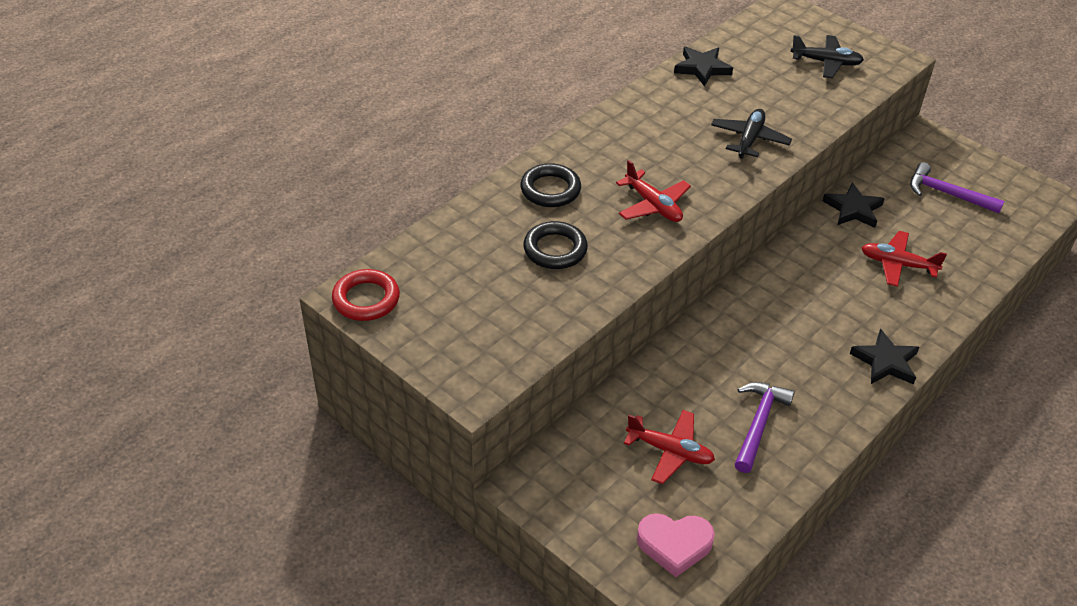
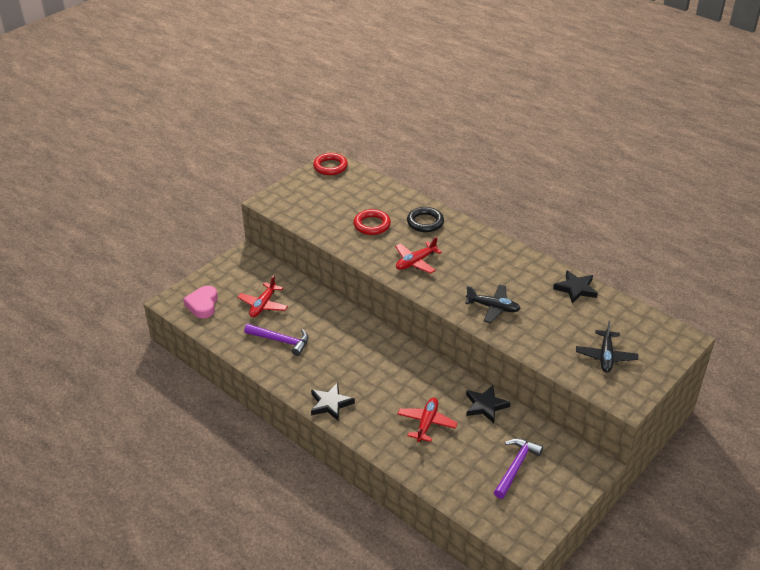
camera: 90 degrees right, 5 degrees down
black ring [523,221,588,269] -> red ring [353,209,391,235]

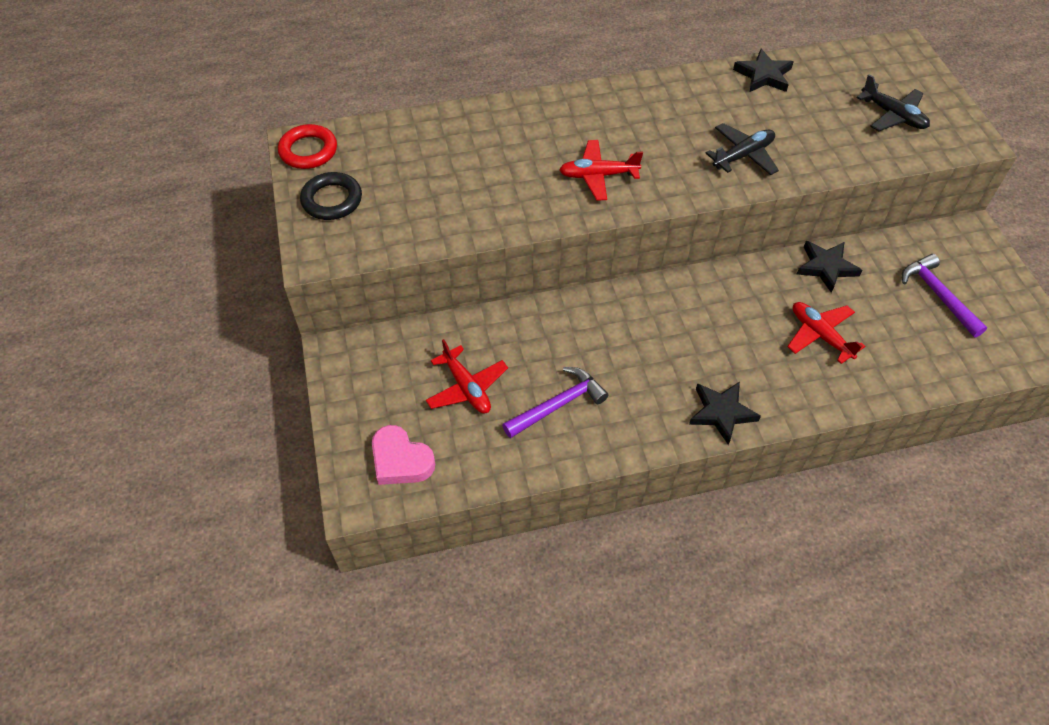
camera: 55 degrees left, 15 degrees up
red ring [353,209,391,235] -> none
red plane [395,236,442,274] -> red plane turned 90 degrees clockwise [559,140,643,201]
black ring [407,207,444,232] -> black ring moved to [300,172,362,220]

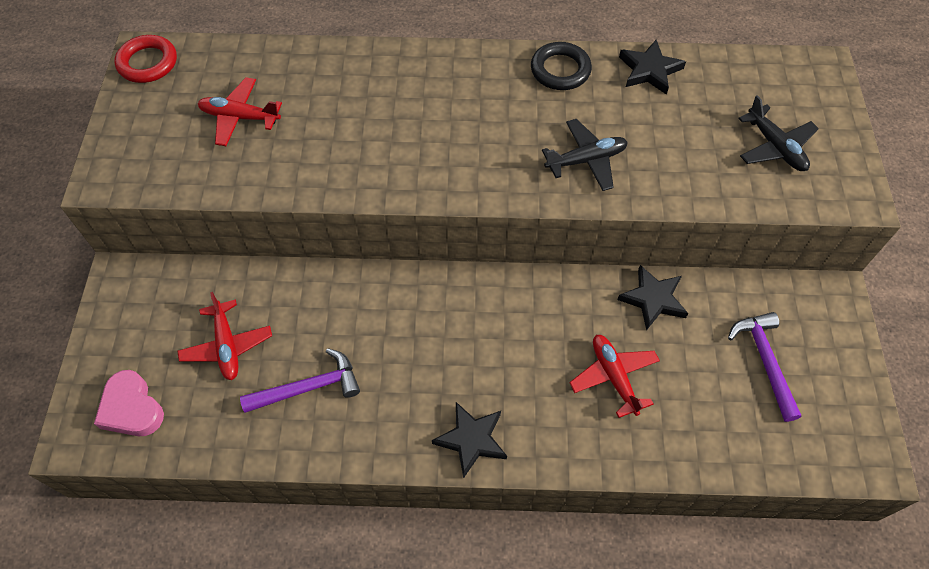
camera: 15 degrees right, 5 degrees up
black ring [300,172,362,220] -> black ring moved to [531,42,592,90]
red plane [559,140,643,201] -> red plane moved to [198,77,282,146]

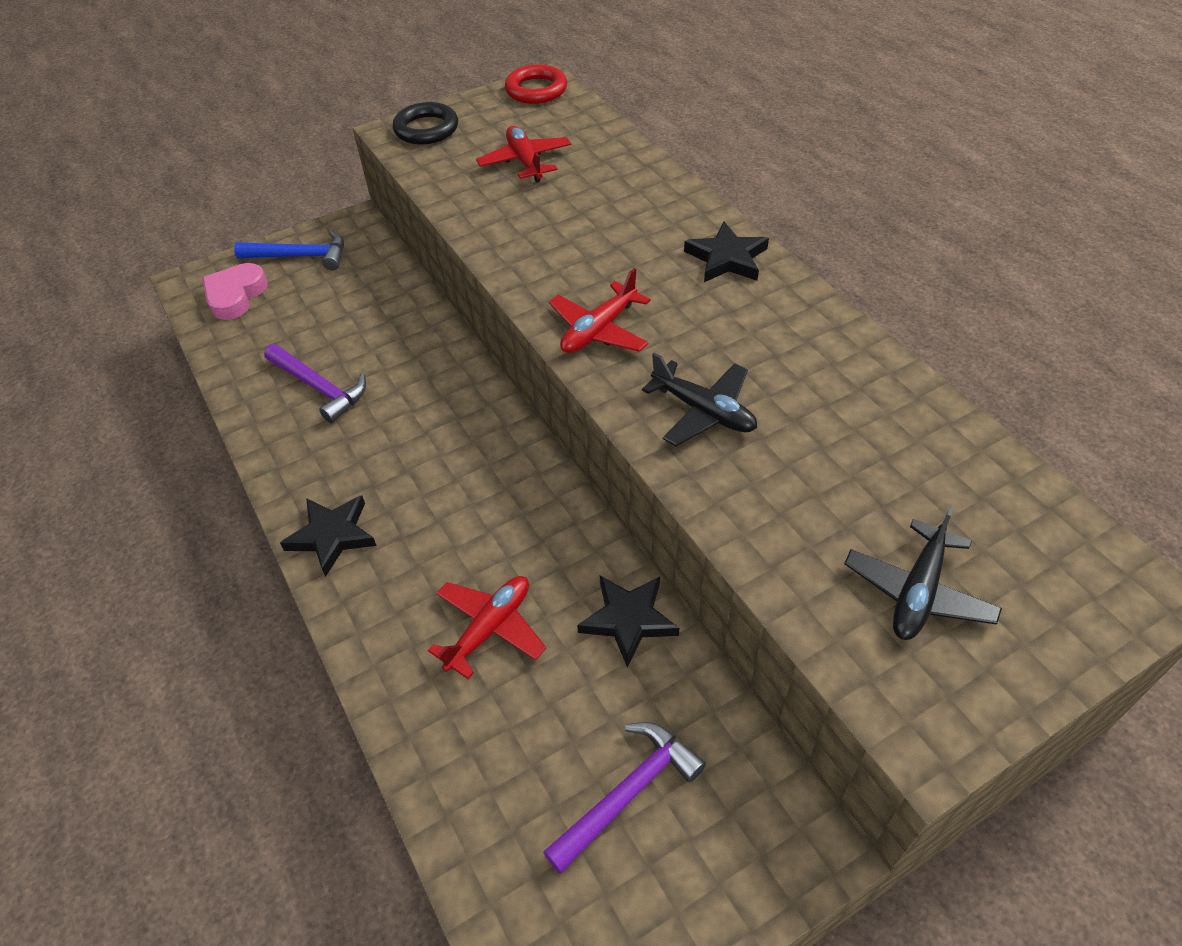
camera: 60 degrees right, 10 degrees down
red plane [177,292,272,380] -> red plane moved to [549,268,651,353]
black ring [531,42,592,90] -> black ring moved to [393,102,458,145]
black star [619,40,686,95] -> black star moved to [684,222,769,282]
none -> blue hammer [234,231,344,271]

